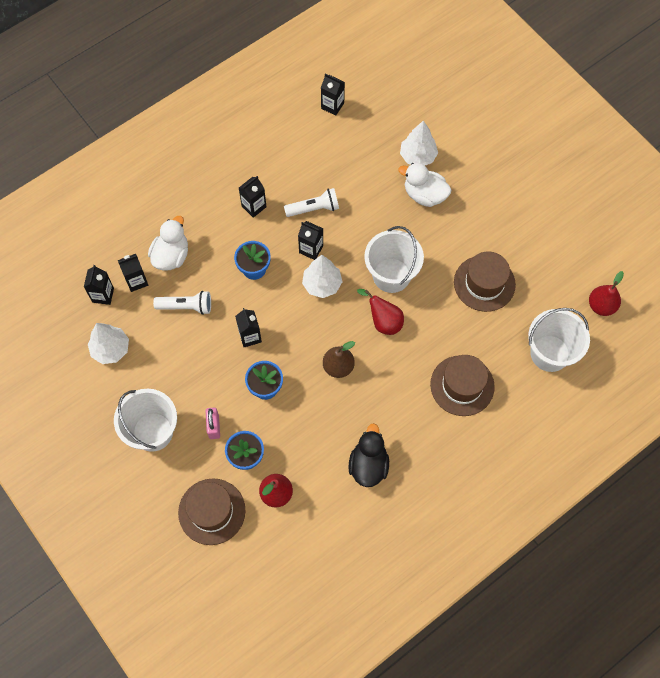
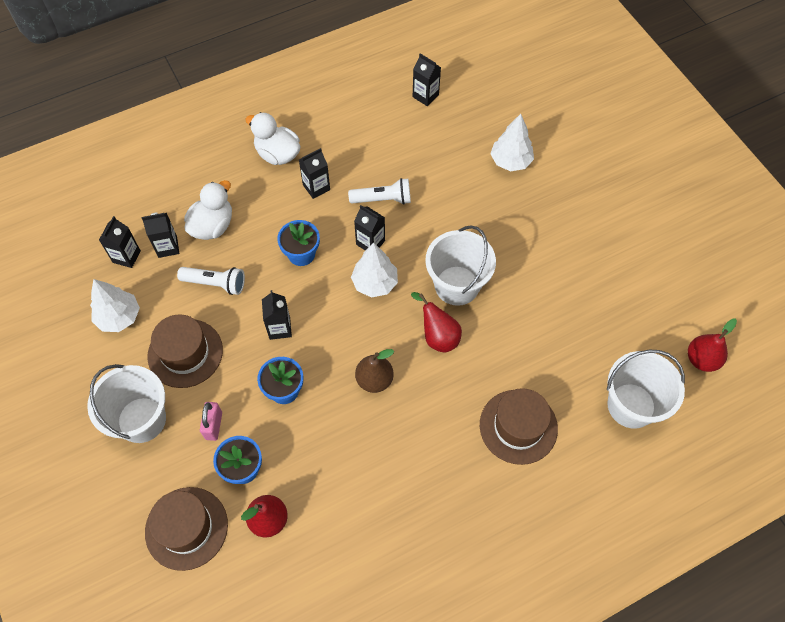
camera: 10 degrees right, 5 degrees down
black duck [348,423,389,487] -> none
white duck [398,163,452,207] -> white duck moved to [245,112,301,165]
brown hat [454,252,516,312] -> brown hat moved to [147,314,223,388]

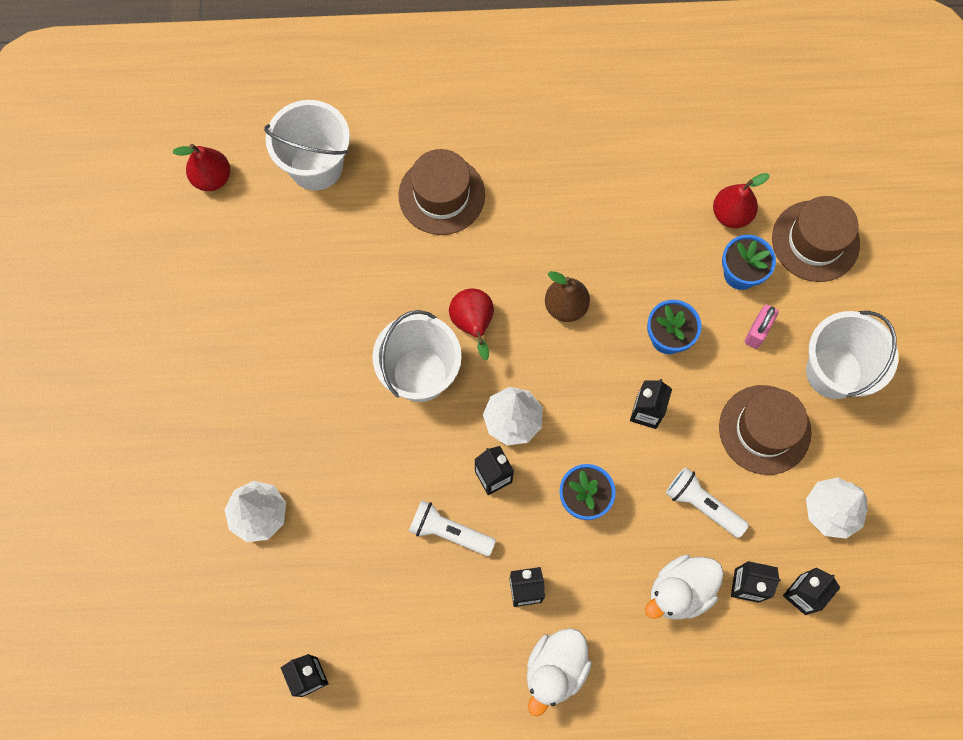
camera: 155 degrees left, 10 degrees up
white duck [245,112,301,165] -> white duck turned 60 degrees clockwise [527,628,592,716]

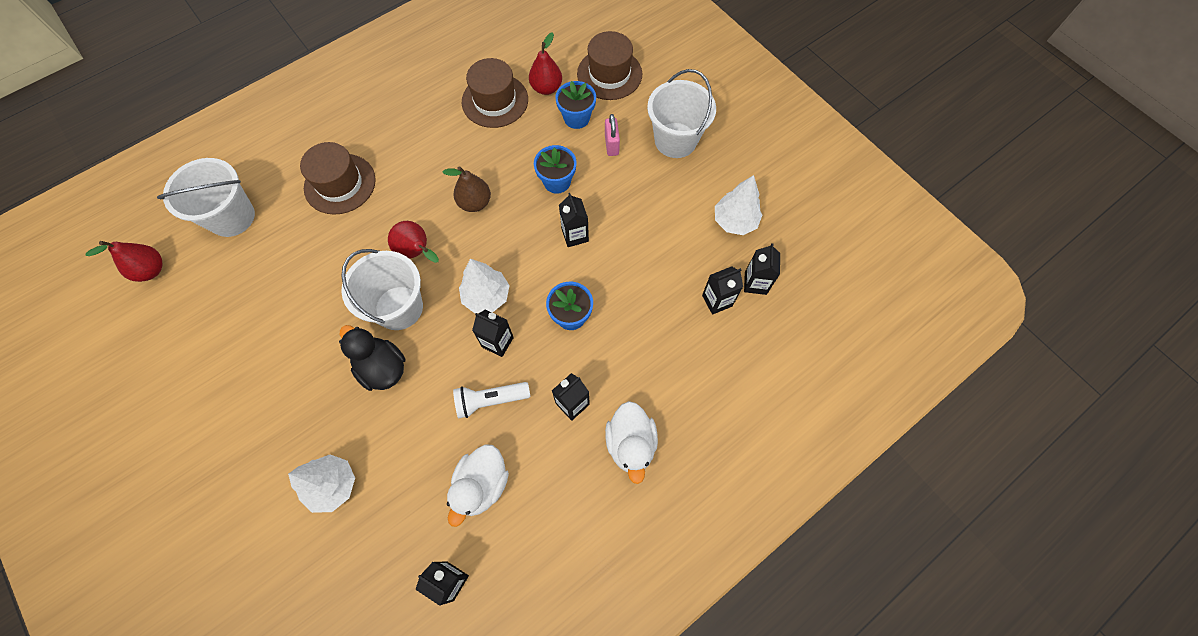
camera: 35 degrees left, 5 degrees down
white duck [645,554,724,620] -> white duck moved to [447,444,509,527]
white flashlight [666,467,749,538] -> none
brown hat [719,385,811,475] -> brown hat moved to [462,58,528,128]
none -> black duck [339,325,405,391]

